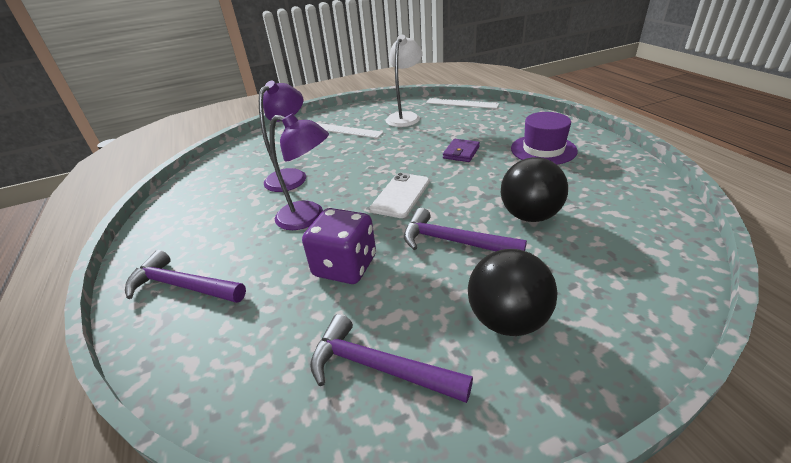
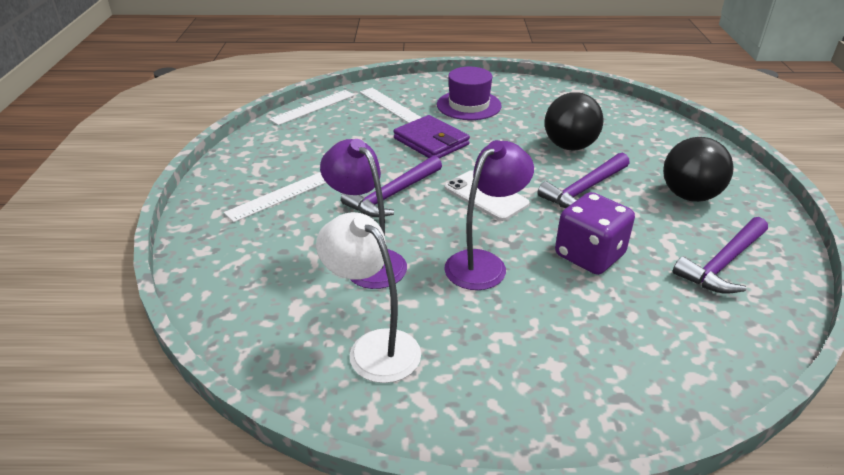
camera: 70 degrees left, 0 degrees up
purple hammer [125,250,246,303] -> purple hammer moved to [341,156,442,217]
white lamp [386,35,423,127] -> white lamp moved to [316,212,421,383]
purple wallet [443,139,480,162] -> purple wallet [393,115,470,158], size x1.54
none -> white ruler [360,88,422,123]

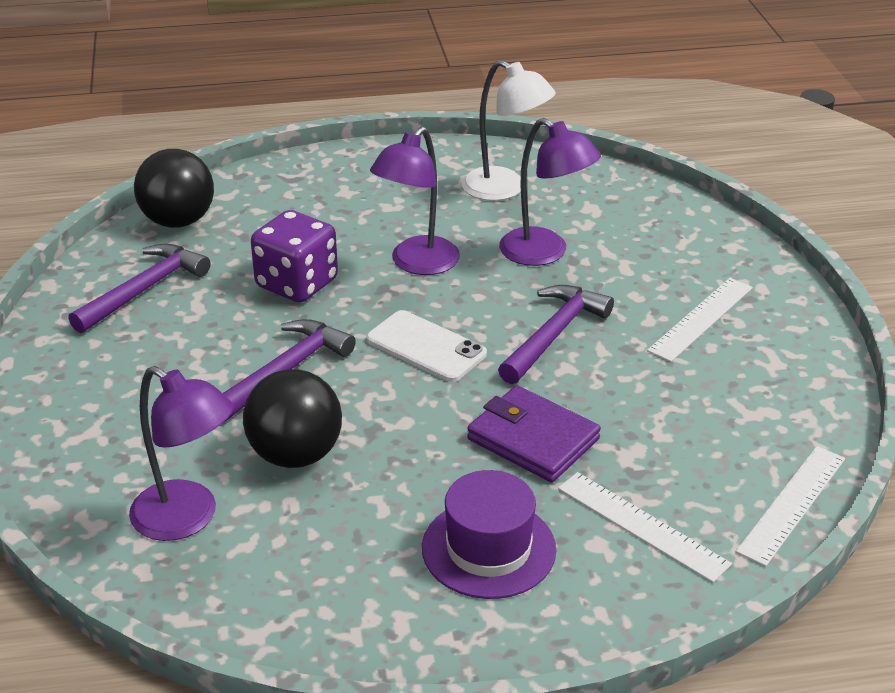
camera: 170 degrees right, 0 degrees up
black ball [663,137,734,202] -> black ball moved to [134,149,214,228]
none -> purple lamp [129,366,234,541]

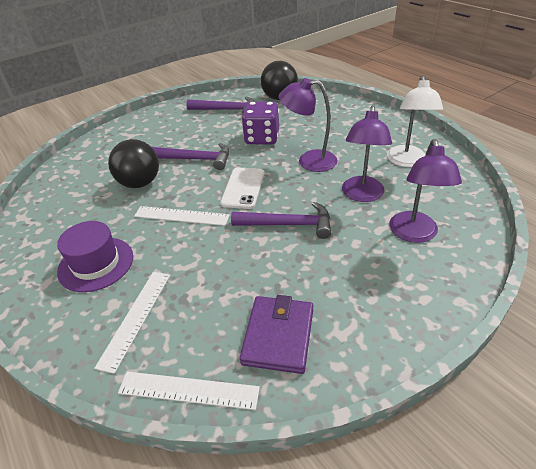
camera: 65 degrees right, 5 degrees up
purple lamp [129,366,234,541] -> purple lamp moved to [389,139,462,243]
purple wallet [467,385,601,482] -> purple wallet moved to [240,295,313,374]
white ruler [647,278,753,362] -> white ruler moved to [134,206,230,226]

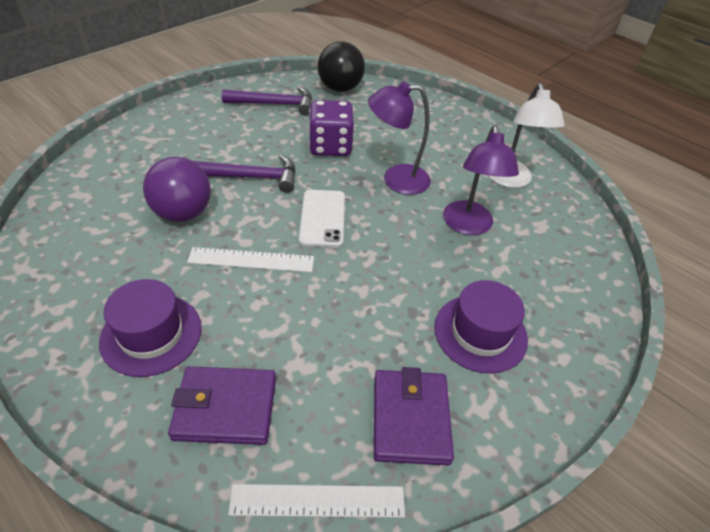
camera: 15 degrees left, 5 degrees up
white ruler [94,272,170,374] -> purple wallet [168,366,276,445]
black ball [108,139,159,188] -> purple ball [143,157,211,222]
purple hammer [231,202,331,239] -> none
purple lamp [389,139,462,243] -> none
none -> purple hat [434,280,528,374]

